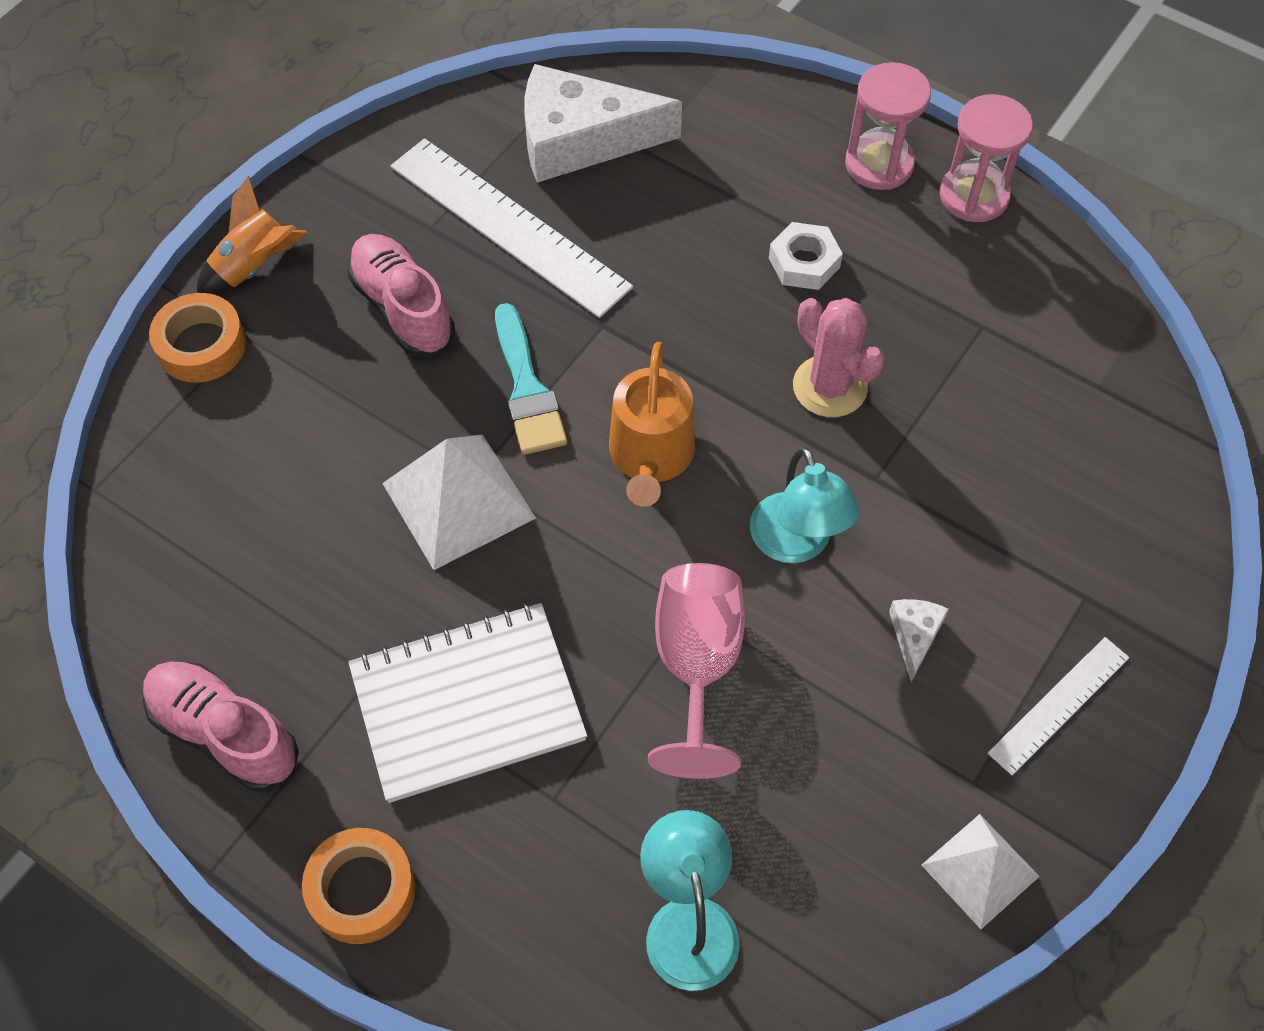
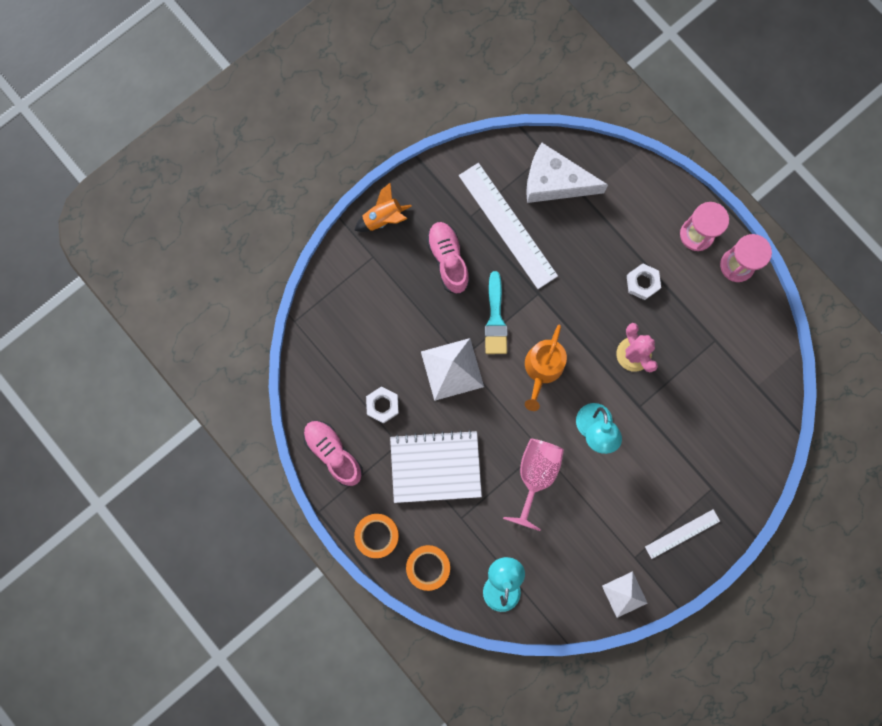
camera: 15 degrees right, 20 degrees up
orange tape [149,293,246,383] -> orange tape moved to [406,545,450,591]
white cheese [889,599,949,682] -> none
none -> white nut [366,387,399,423]

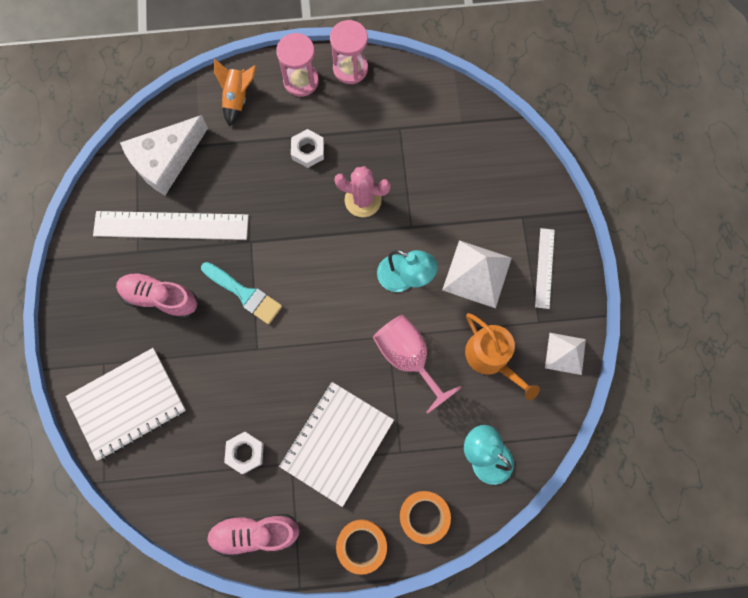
camera: 55 degrees left, 5 degrees down
orange rocket [354,182,412,232] -> orange rocket moved to [214,58,256,127]
white pyramid [421,338,484,401] -> white pyramid moved to [442,240,512,308]
orange watering can [525,325,567,411] -> orange watering can moved to [465,313,540,400]
none -> white notebook [66,348,186,461]

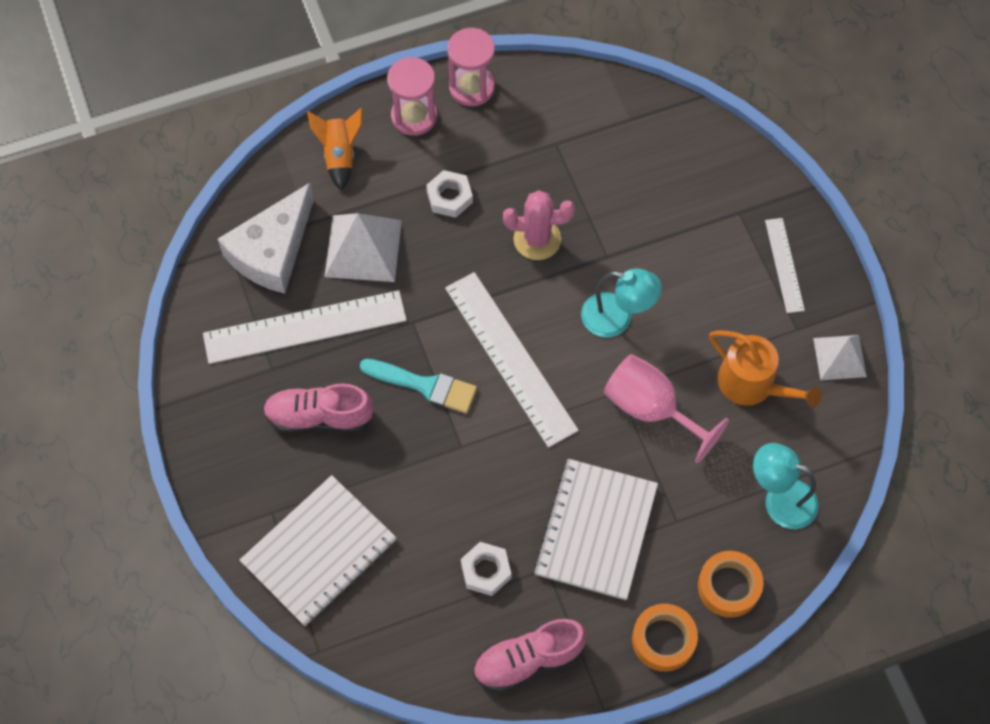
camera: 15 degrees left, 10 degrees down
white pyramid [442,240,512,308] -> white pyramid moved to [325,213,402,282]
none -> white ruler [445,272,579,448]

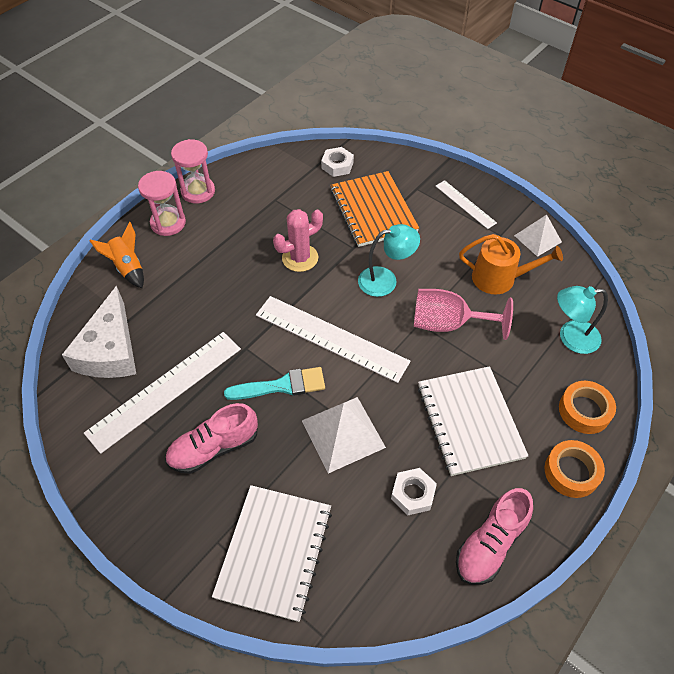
camera: 30 degrees left, 10 degrees down
white pyramid [325,213,402,282] -> white pyramid moved to [302,397,386,473]
white nut [426,170,473,218] -> white nut moved to [321,147,354,177]
none -> orange notebook [330,171,419,247]

